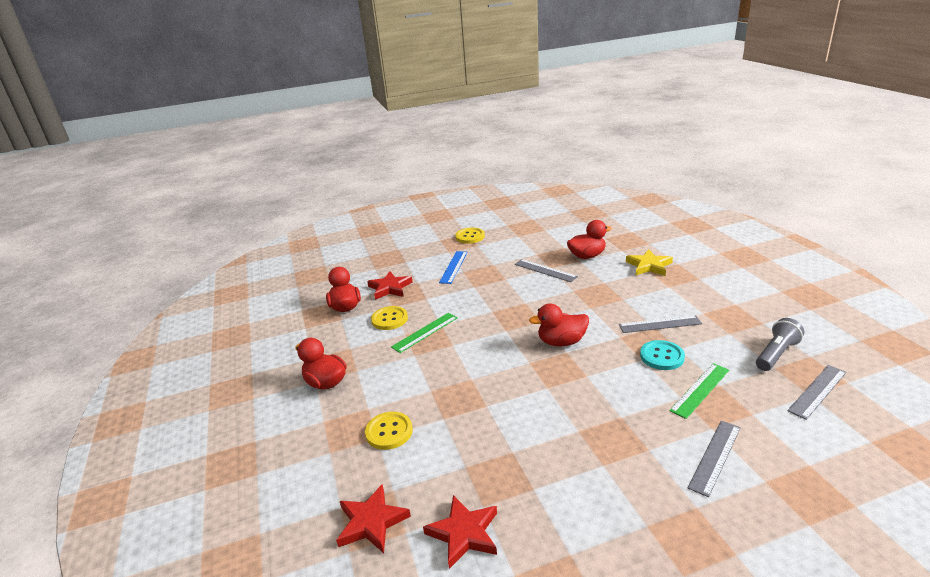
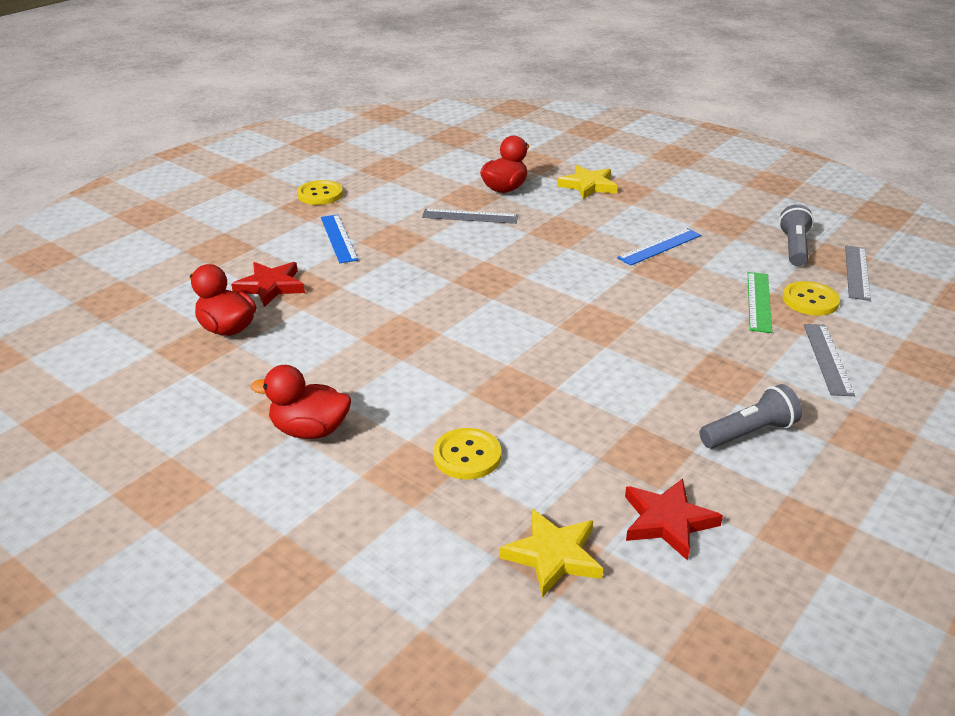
camera: 35 degrees left, 5 degrees up
red star [336,484,411,553] -> yellow star [499,509,603,597]
yellow button [371,306,408,330] -> yellow button moved to [782,281,840,316]
green ruler [391,313,458,353] -> none
red duck [529,303,589,346] -> none
grey ruler [619,315,702,333] -> blue ruler [617,228,701,266]
turquoise button [640,340,685,370] -> none
none -> grey flashlight [699,384,802,449]

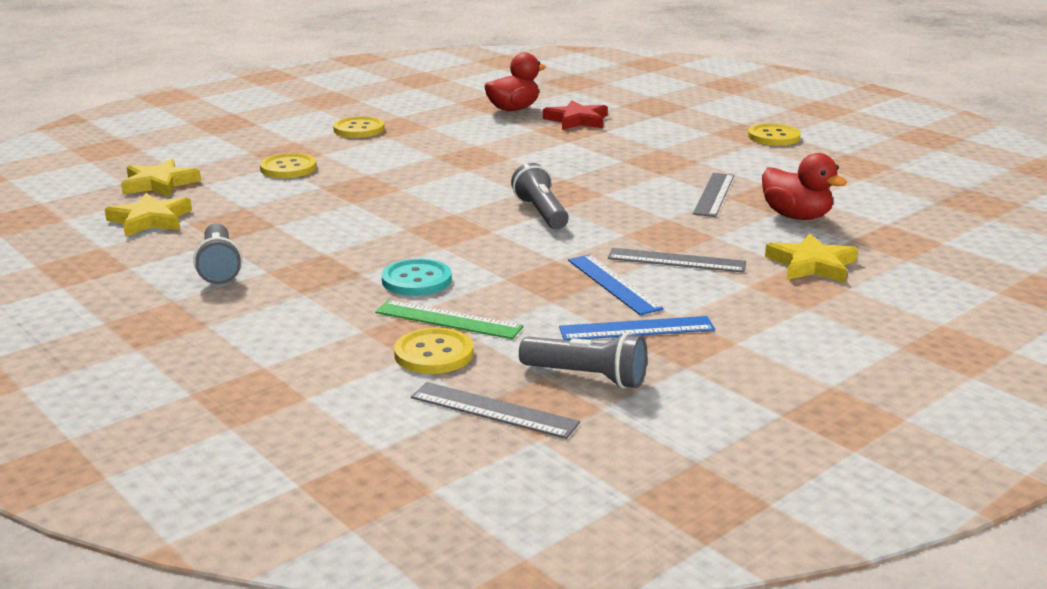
camera: 100 degrees right, 10 degrees down
red duck [250,365,351,439] -> yellow button [333,116,385,138]
blue ruler [321,215,358,263] -> blue ruler moved to [559,316,715,340]
red star [625,478,723,561] -> yellow star [104,193,192,237]
grey ruler [804,324,855,396] -> grey ruler moved to [608,248,746,273]
none -> turquoise button [382,259,452,296]
none -> grey flashlight [511,163,569,229]

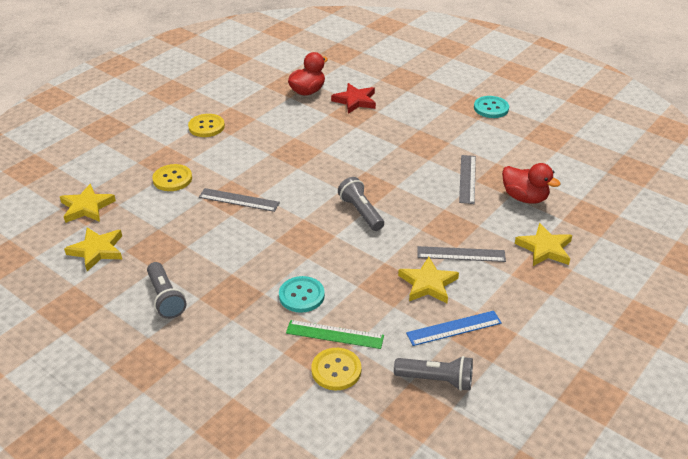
camera: 10 degrees left, 15 degrees up
grey ruler [411,382,580,439] -> grey ruler moved to [199,188,280,212]
blue ruler [568,255,664,315] -> yellow star [398,257,459,303]
yellow button [748,124,801,146] -> turquoise button [474,96,509,118]

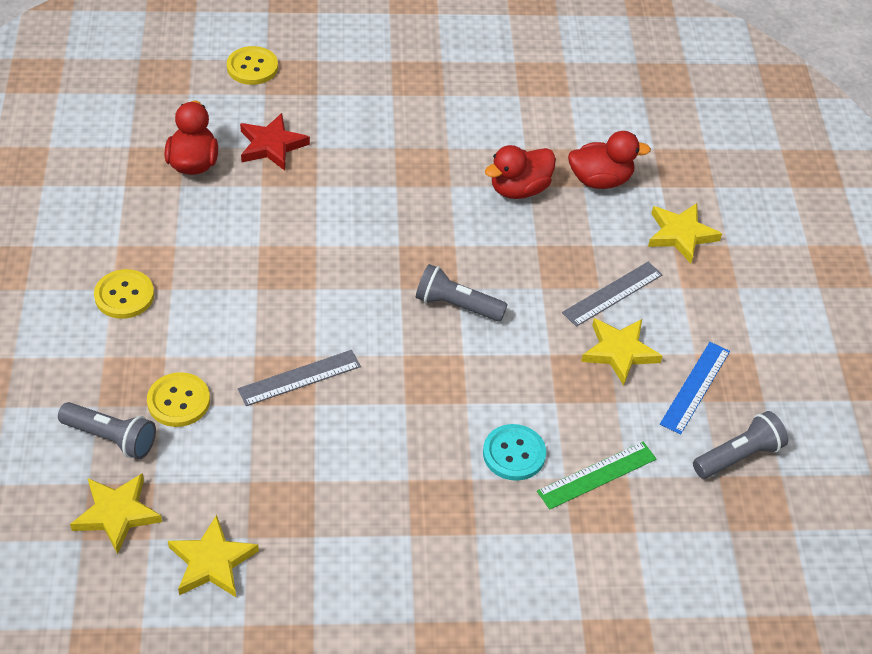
camera: 45 degrees left, 10 degrees up
grey flashlight [147,262,187,319] -> grey flashlight moved to [58,402,156,459]
yellow button [311,348,361,390] -> yellow button moved to [227,46,278,85]
grey ruler [459,155,476,204] -> red duck [485,145,556,199]
turquoise button [474,96,509,118] -> none

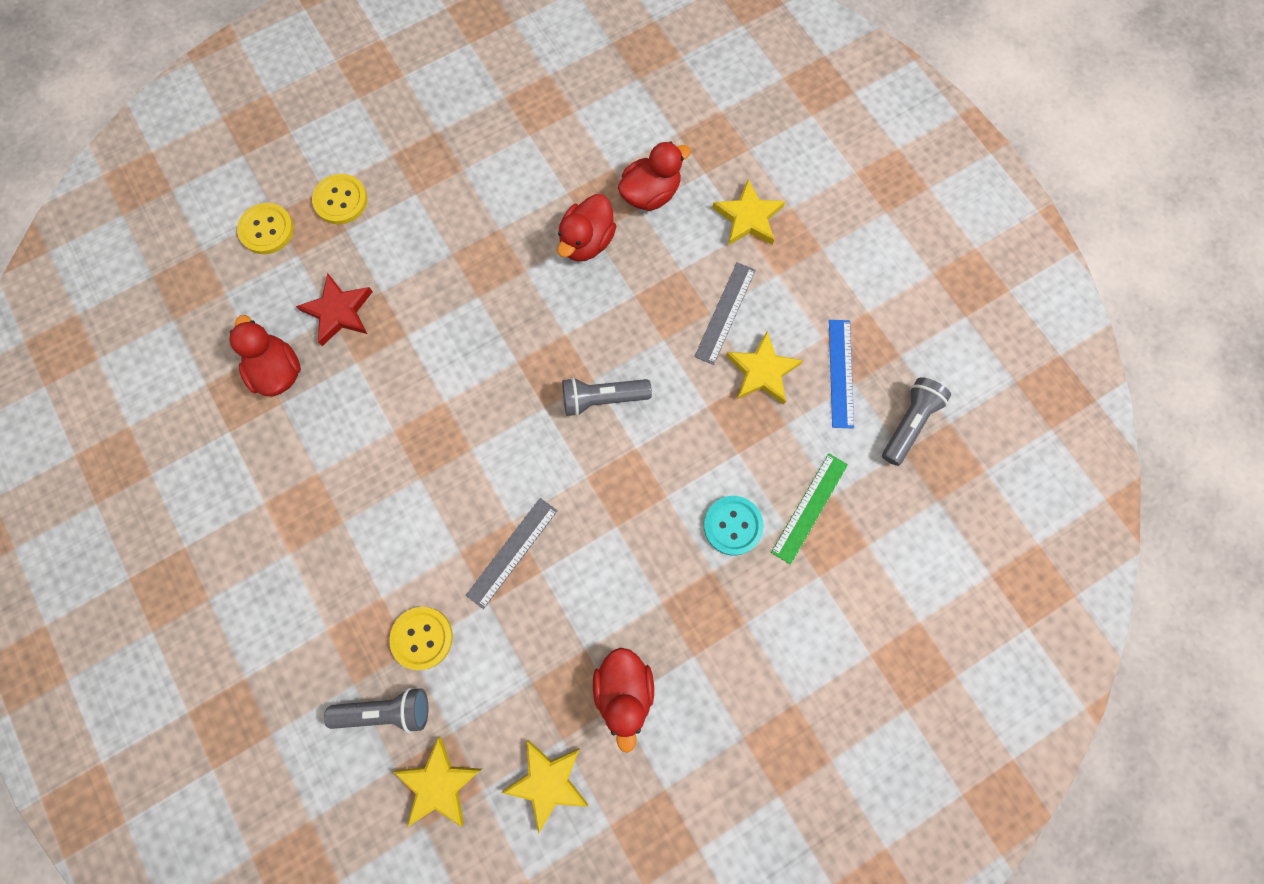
camera: 25 degrees left, 25 degrees up
yellow button [94,269,154,319] -> yellow button moved to [312,174,367,224]
none -> red duck [593,648,654,753]

